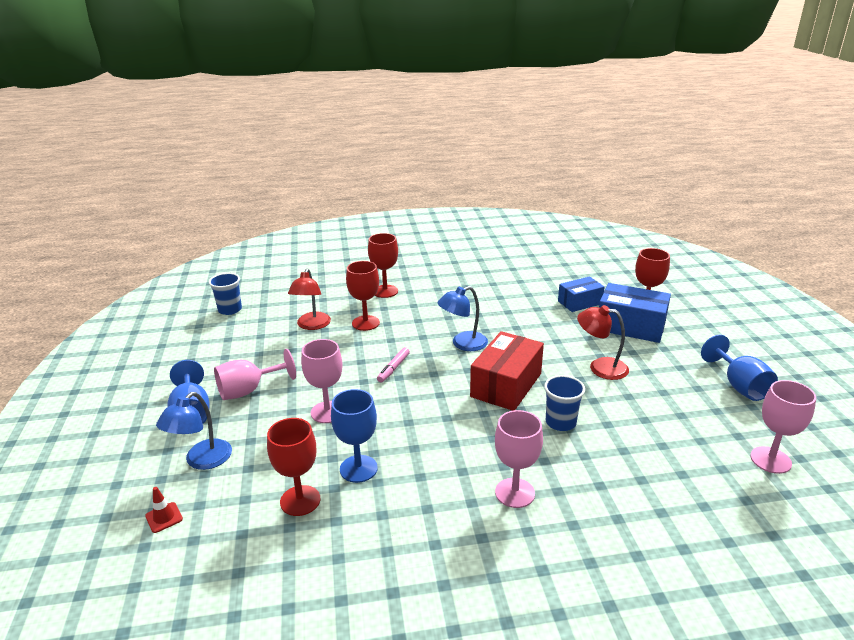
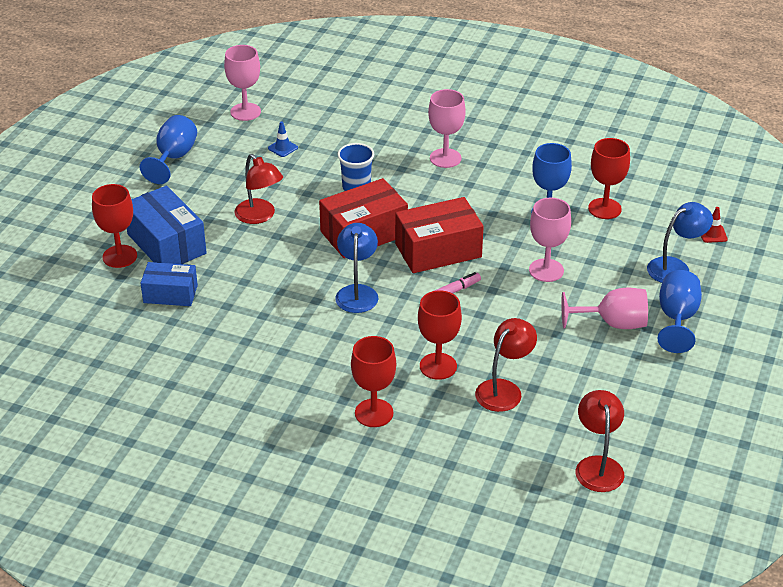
camera: 150 degrees left, 10 degrees up
blue cup [209,273,242,315] -> red lamp [576,390,624,492]
blue lamp [437,286,488,351] -> blue lamp turned 90 degrees counterclockwise [335,223,378,313]
none -> blue traffic cone [268,121,298,157]
none -> red box [395,197,484,273]

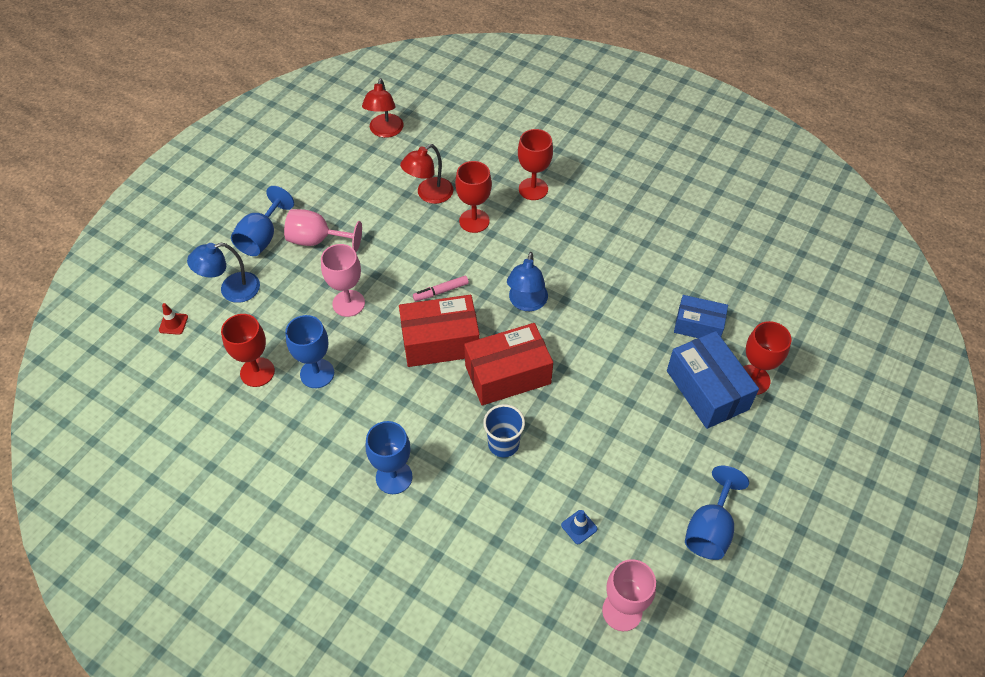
camera: 170 degrees left, 15 degrees up
red lamp [235,154,283,224] -> none
pink goblet [428,89,466,168] -> blue goblet [366,421,413,494]

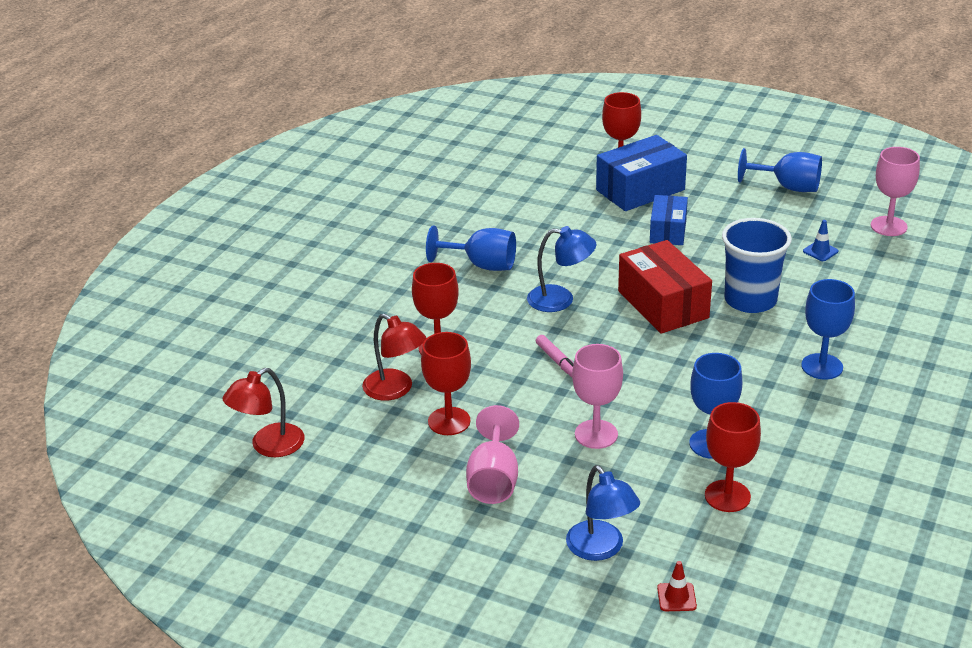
camera: 95 degrees left, 20 degrees down
blue goblet [231,186,294,256] -> blue goblet moved to [426,225,516,271]
red lamp [362,78,404,138] -> red lamp turned 135 degrees clockwise [222,368,304,457]
red box [399,295,480,367] -> none
blue cup [483,404,525,457] -> blue cup [722,218,792,313], size x1.56
red goblet [518,129,553,200] -> red goblet moved to [421,332,471,435]
blue box [674,295,728,338] -> blue box moved to [650,195,688,245]

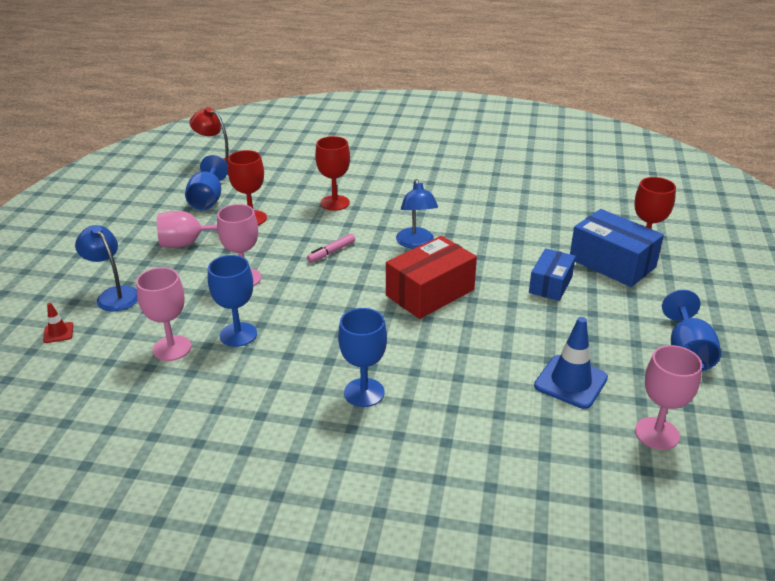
camera: 75 degrees right, 0 degrees up
red lamp [362,313,426,401] -> none
blue goblet [426,225,516,271] -> blue goblet moved to [185,155,228,210]
blue lamp [566,465,640,561] -> blue lamp turned 90 degrees clockwise [75,225,138,311]
blue box [650,195,688,245] -> blue box turned 60 degrees counterclockwise [529,248,576,301]
red goblet [705,402,761,512] -> pink goblet [136,267,191,361]
blue cup [722,218,792,313] -> none
blue traffic cone [803,220,838,261] -> blue traffic cone [534,317,608,409], size x2.01

